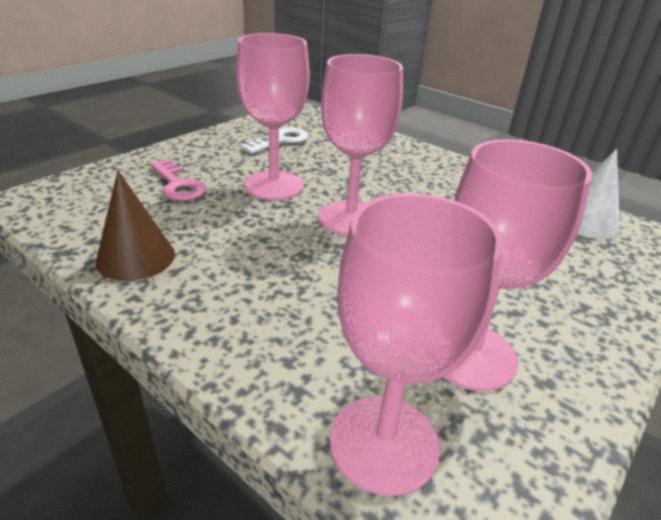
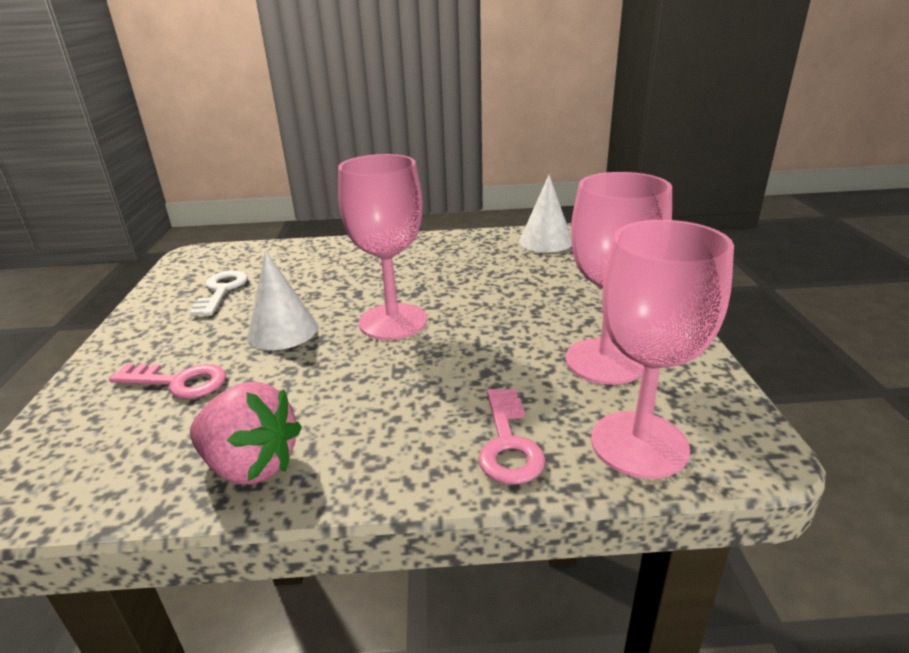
camera: 40 degrees left, 5 degrees down
brown cone [96,171,175,281] -> pink strawberry [190,382,302,485]
pink goblet [236,33,310,200] -> white cone [247,250,318,350]
none -> pink key [478,389,545,484]

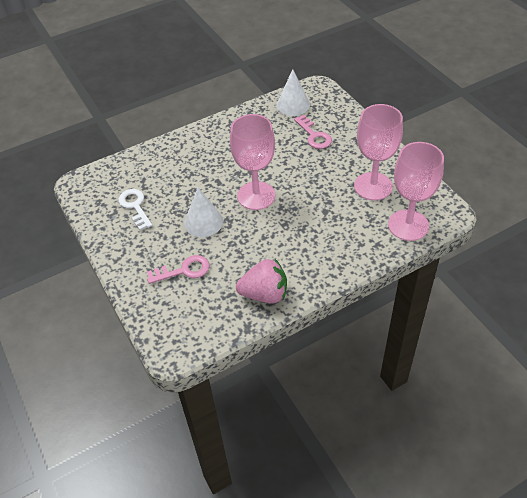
camera: 25 degrees left, 20 degrees up
pink key [478,389,545,484] -> pink key moved to [294,115,332,149]

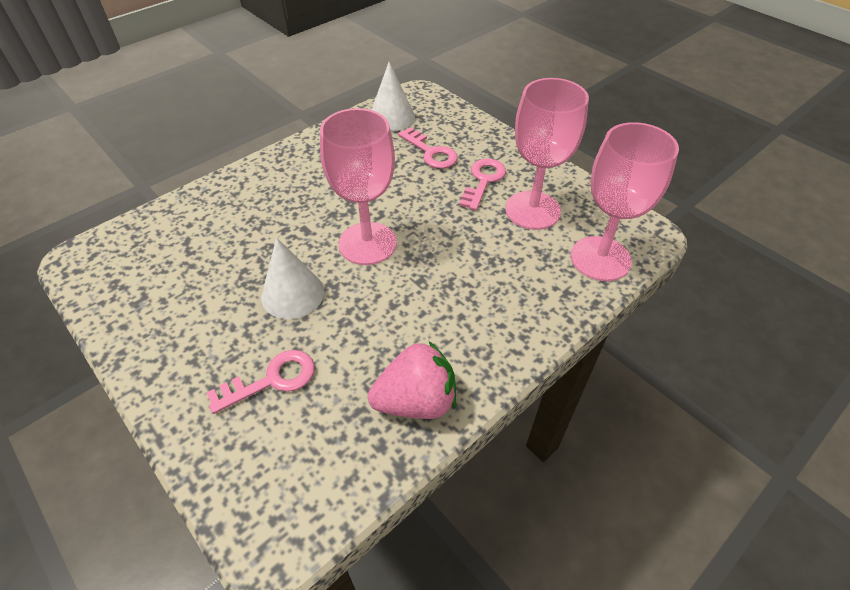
camera: 15 degrees left, 0 degrees up
white key [118,189,152,230] -> none
none -> pink key [459,159,506,210]

